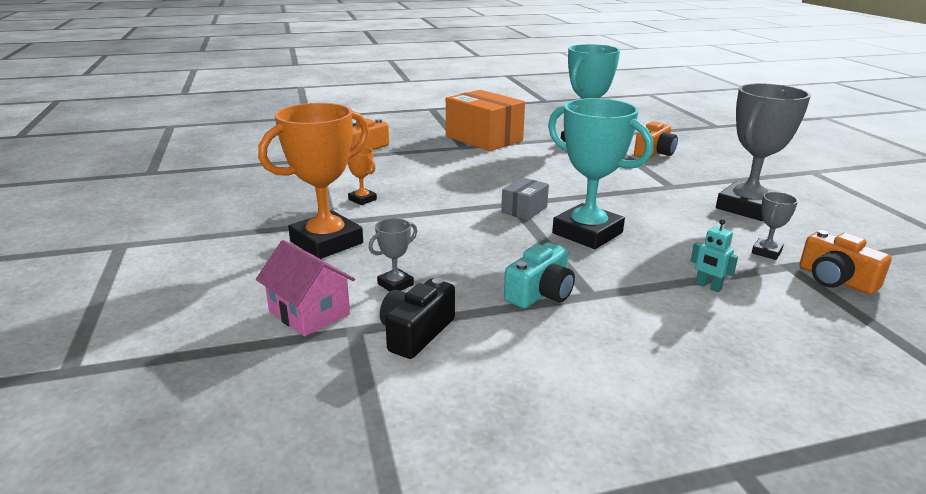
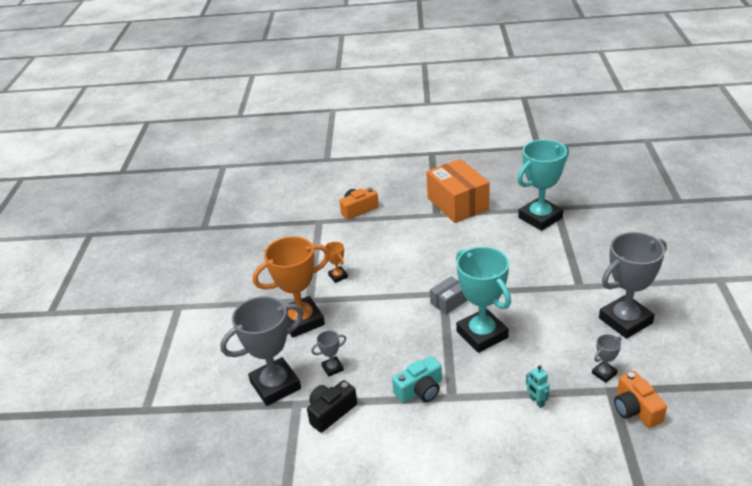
camera: 20 degrees right, 10 degrees up
pink house [256,240,355,336] -> grey trophy [220,296,304,406]
orange camera [634,121,678,158] -> none

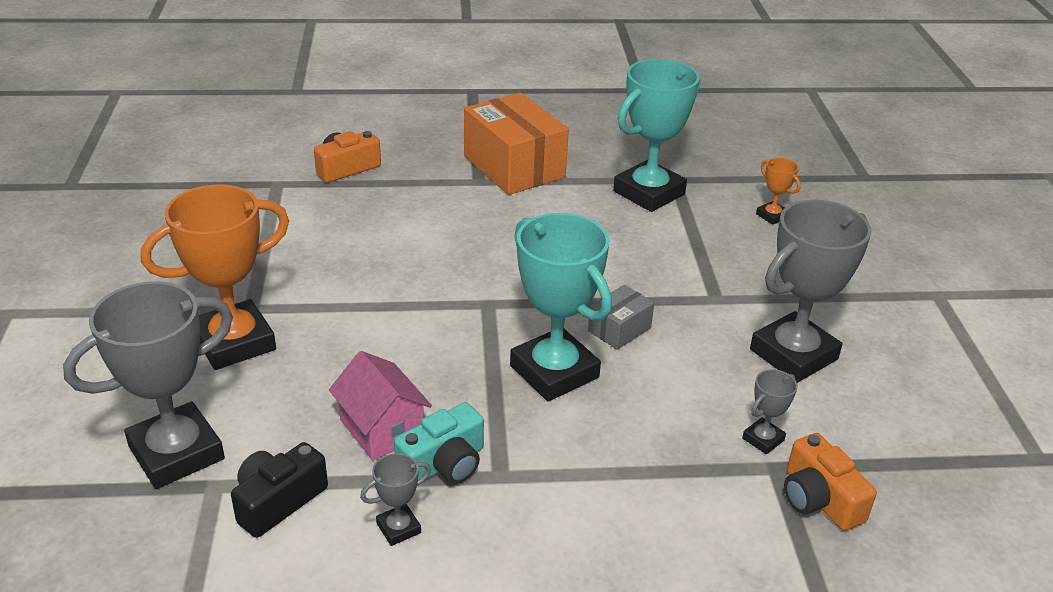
camera: 10 degrees left, 0 degrees up
grey trophy [311,330,346,377] -> grey trophy moved to [360,453,431,546]
orange trophy [325,242,348,283] -> orange trophy moved to [756,158,801,225]
grey box [430,276,467,314] -> grey box moved to [588,285,654,350]
turquoise robot [526,366,550,408] -> none
none -> pink house [329,351,432,460]

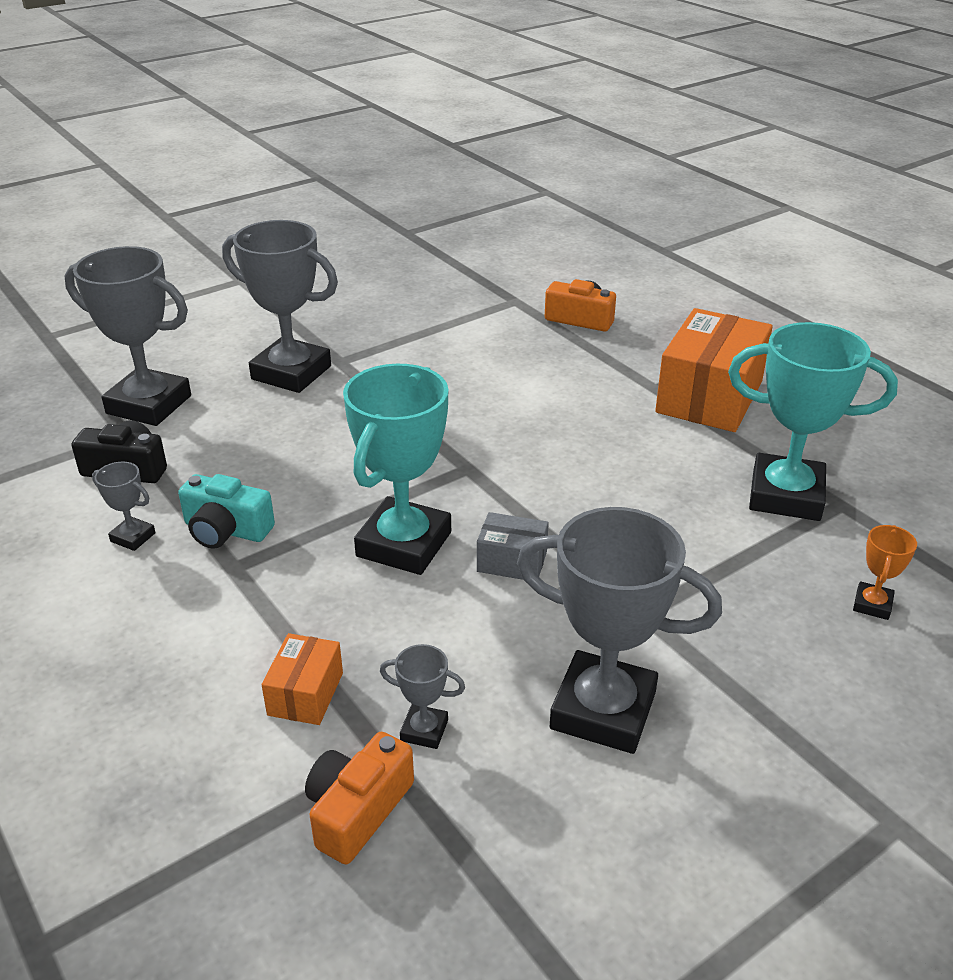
camera: 60 degrees right, 0 degrees up
orange trophy [141,184,289,370] -> grey trophy [222,220,338,393]
pink house [329,351,432,460] -> none
none -> orange box [262,633,343,725]

